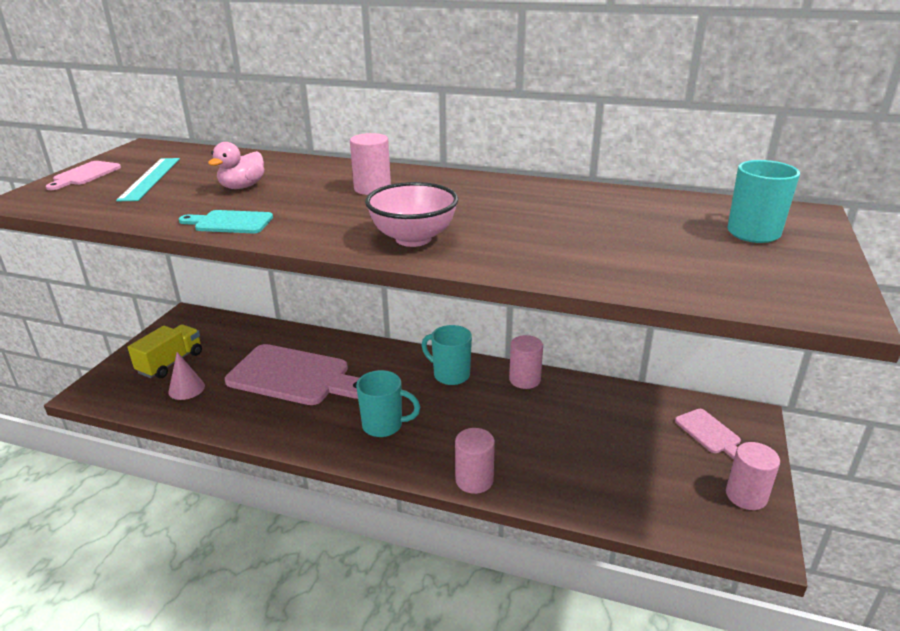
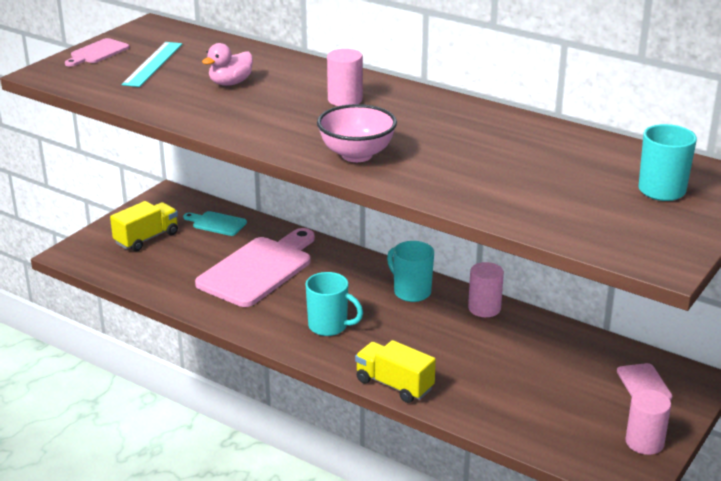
camera: 15 degrees right, 0 degrees up
pink cone [168,352,205,400] -> none
turquoise cutting board [179,210,273,233] -> turquoise cutting board moved to [183,211,247,236]
pink cutting board [225,344,359,405] -> pink cutting board turned 90 degrees counterclockwise [195,228,315,307]
pink cylinder [455,428,495,494] -> yellow truck [355,340,436,403]

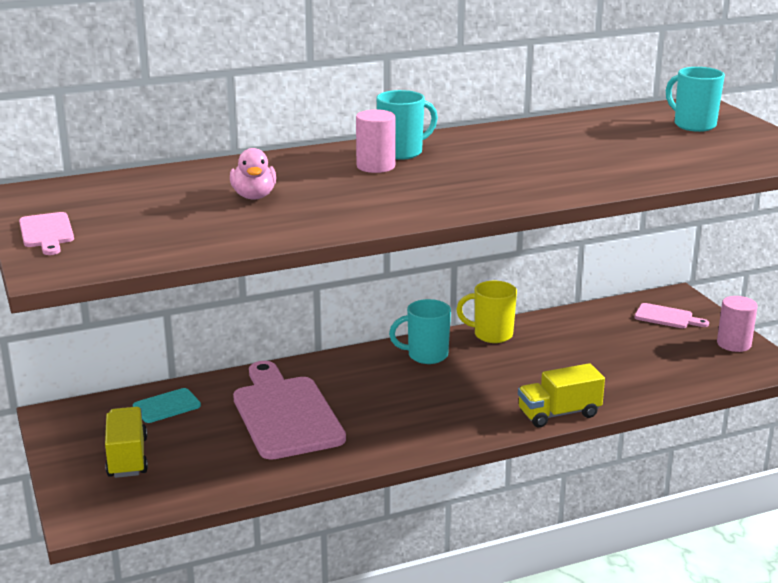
camera: 55 degrees left, 5 degrees down
turquoise ruler [122,42,182,87] -> none
turquoise mug [305,272,363,336] -> turquoise mug moved to [376,90,438,160]
pink bowl [317,104,397,162] -> none
pink cylinder [468,262,504,317] -> yellow mug [456,281,517,343]

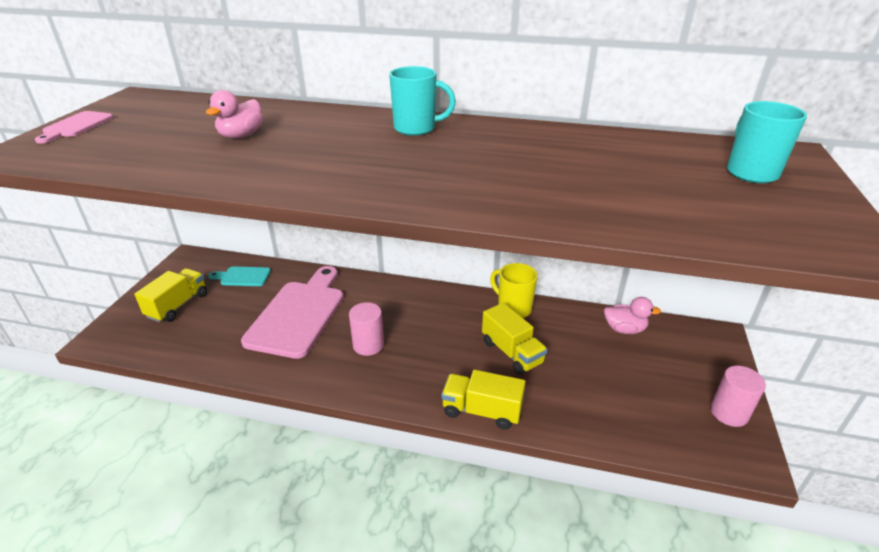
camera: 35 degrees right, 10 degrees up
pink cylinder [356,109,396,173] -> pink cylinder moved to [349,302,384,356]
turquoise mug [389,299,451,364] -> none
pink cutting board [634,303,709,328] -> none
none -> yellow truck [482,303,548,375]
none -> pink duck [604,297,661,334]

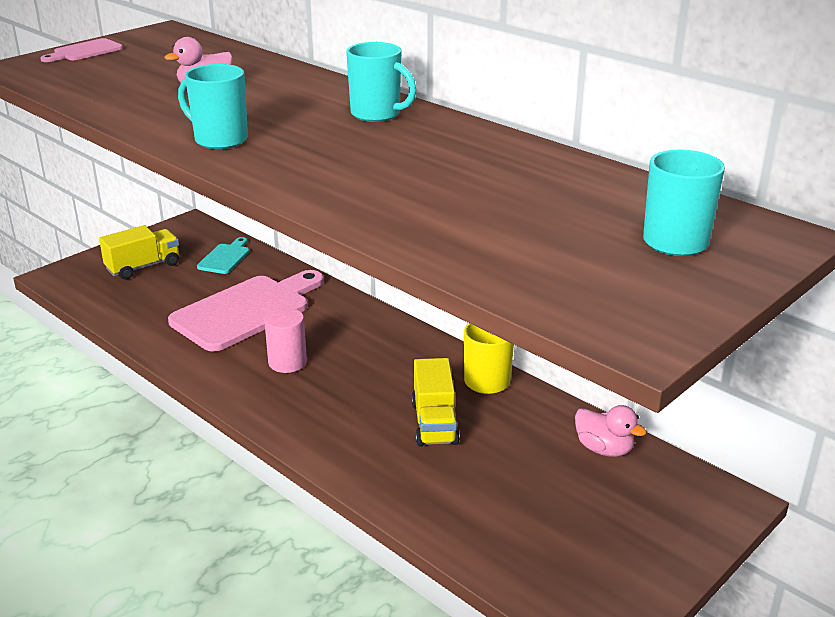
camera: 30 degrees right, 5 degrees down
turquoise cutting board [208,266,271,286] -> turquoise cutting board turned 75 degrees clockwise [197,237,249,274]
yellow truck [442,370,526,430] -> none
pink cylinder [710,366,766,427] -> none
none -> turquoise mug [178,64,248,149]

